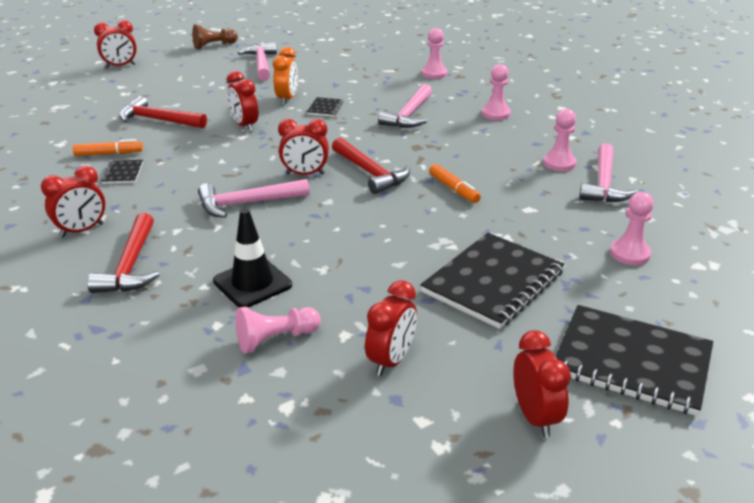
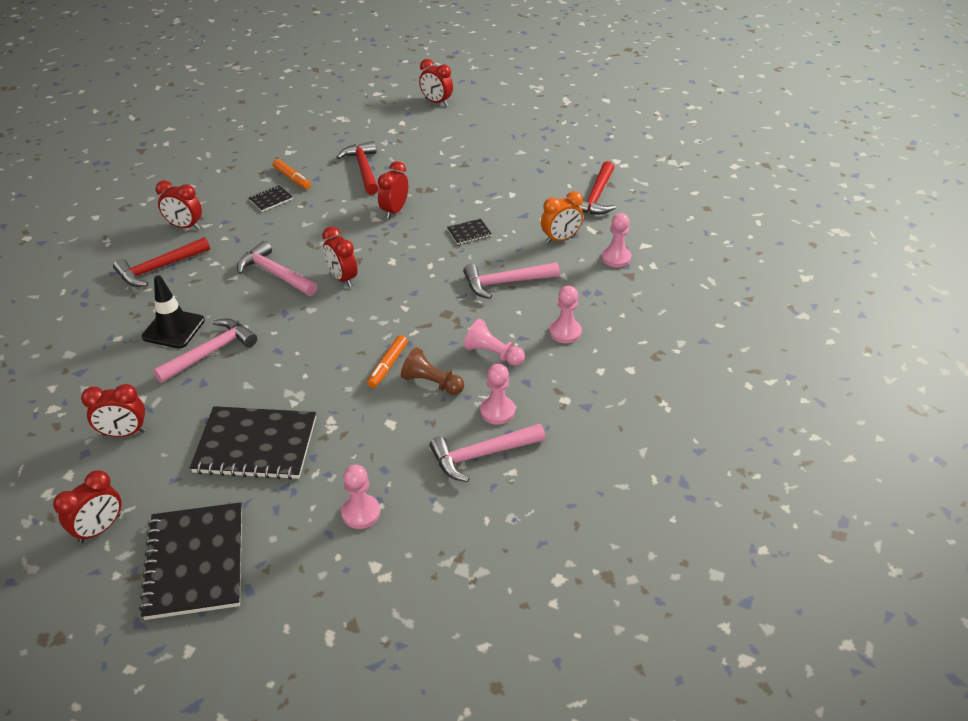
camera: 55 degrees right, 10 degrees up
brown pawn [192,24,238,49] -> brown pawn moved to [401,347,464,395]
pink pawn [235,307,321,353] -> pink pawn moved to [464,319,525,366]
pink hammer [238,42,277,81] -> pink hammer moved to [153,319,257,383]
orange clock [273,47,298,105] -> orange clock moved to [541,191,583,244]
red hammer [332,138,410,194] -> red hammer moved to [577,161,616,214]

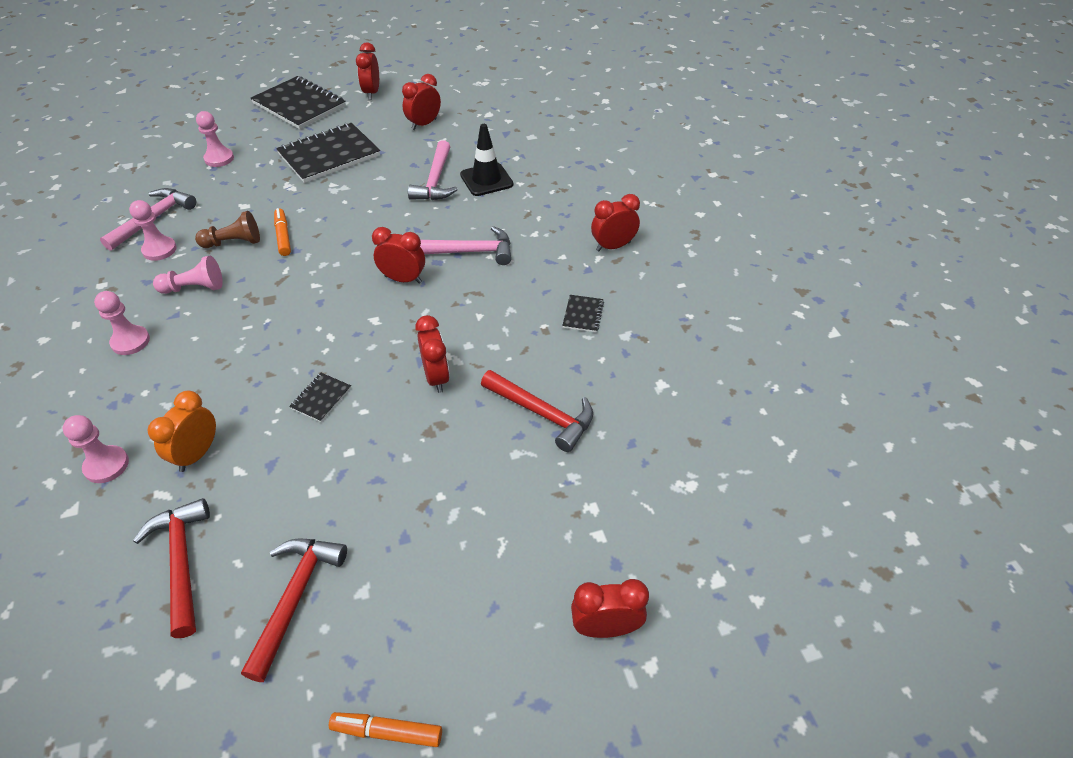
camera: 140 degrees right, 5 degrees up
red hammer [113,237,210,287] -> red hammer moved to [241,539,347,682]
orange marker [273,159,311,189] -> orange marker moved to [329,712,442,747]
pink hammer [463,262,560,299] -> none

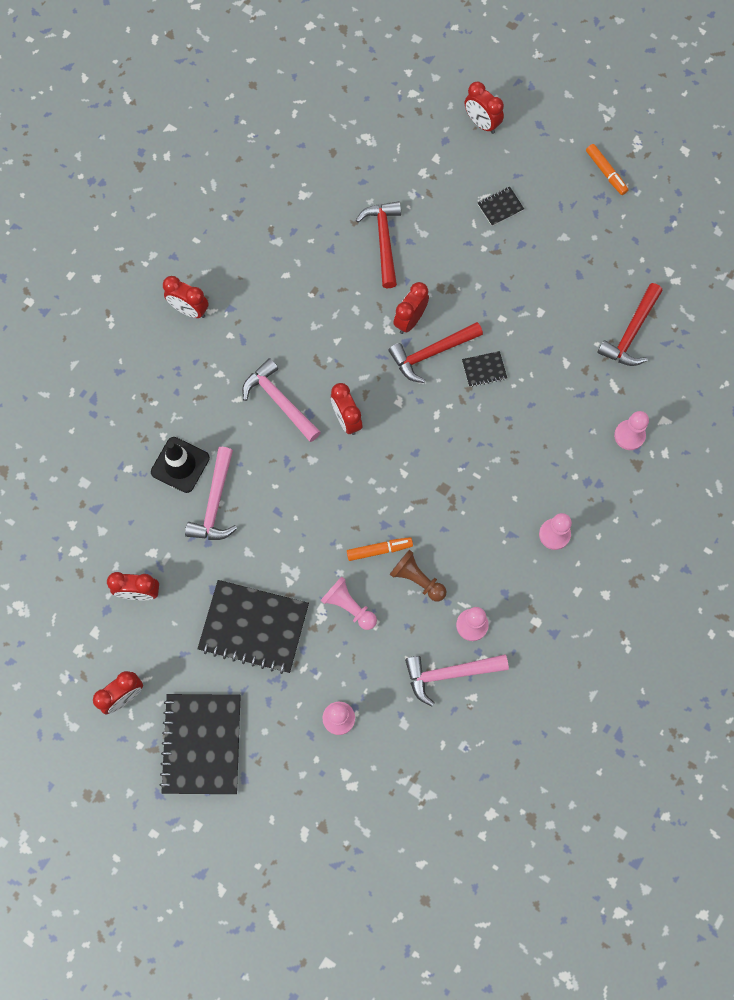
camera: 130 degrees left, 25 degrees up
orange clock [148,390,216,472] -> none
pink pawn [153,256,223,294] -> pink pawn moved to [320,576,377,630]
red hammer [241,539,347,682] -> red hammer moved to [389,322,483,383]
orange marker [274,208,291,256] -> orange marker turned 135 degrees counterclockwise [347,537,413,561]
pink hammer [408,140,458,200] -> pink hammer turned 135 degrees clockwise [185,447,237,540]
black notebook [562,295,604,332] -> black notebook moved to [478,187,524,226]

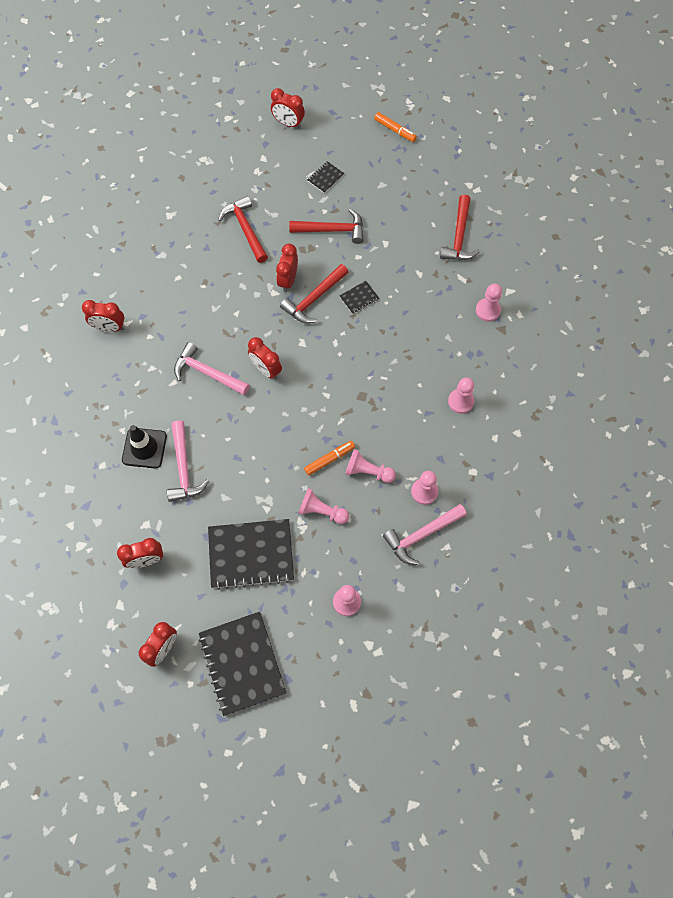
camera: 20 degrees left, 5 degrees down
brown pawn [390,550,447,602] -> pink pawn [345,449,396,483]
none -> red hammer [289,209,363,244]

